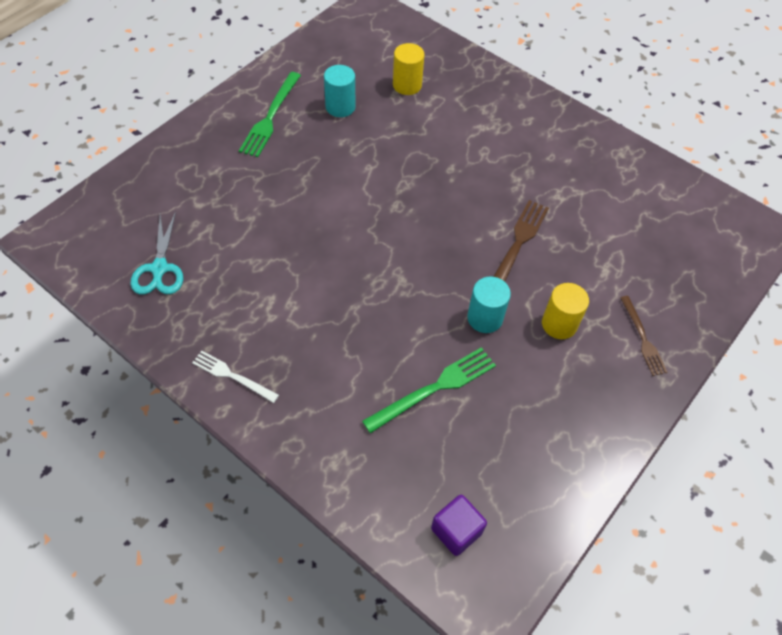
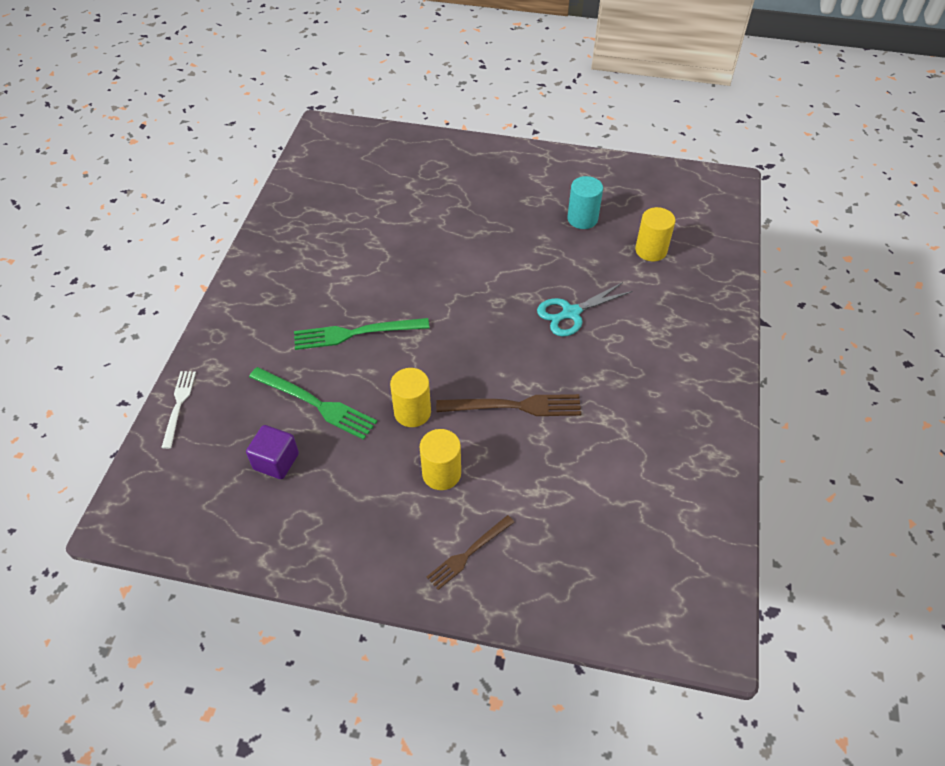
camera: 65 degrees right, 5 degrees down
turquoise scissors [130,212,183,295] -> turquoise scissors moved to [537,282,632,337]
white fork [192,351,279,403] -> white fork moved to [161,371,196,449]
green fork [239,72,301,157] -> green fork moved to [294,318,430,350]
purple cube [431,495,487,556] -> purple cube moved to [246,425,299,479]
turquoise cylinder [467,277,511,333] -> yellow cylinder [390,368,431,427]

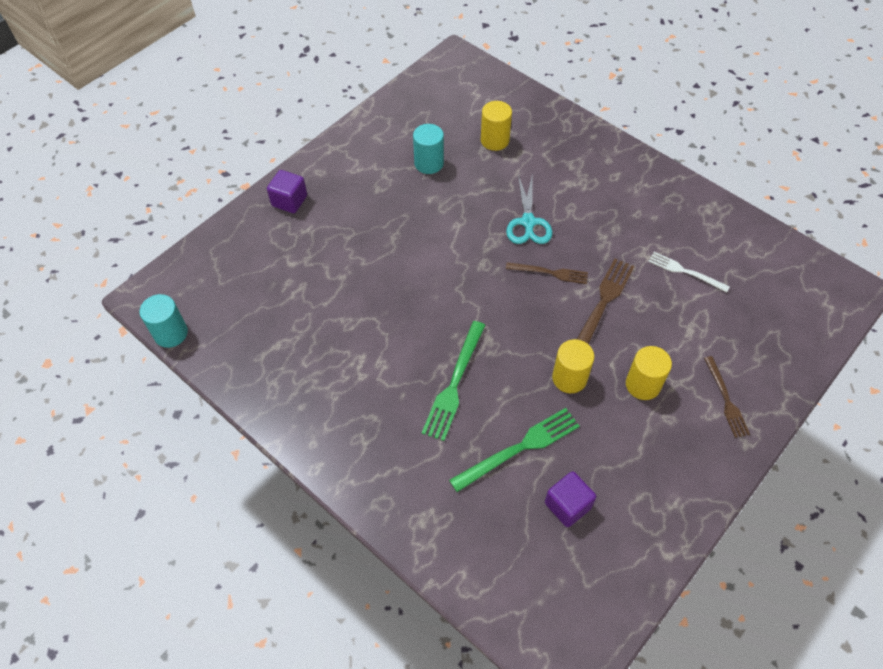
camera: 60 degrees left, 5 degrees up
white fork [161,371,196,449] -> white fork moved to [648,252,730,293]
none -> turquoise cylinder [140,294,188,348]
none -> purple cube [267,170,307,213]
none -> brown fork [506,262,588,284]

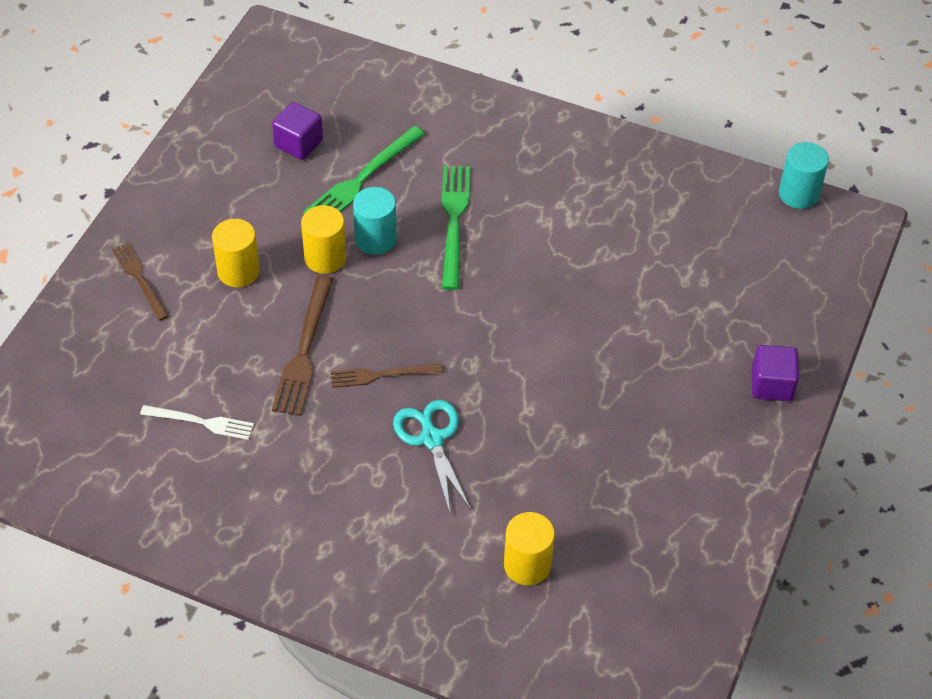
camera: 160 degrees right, 5 degrees down
turquoise cylinder [413,124,444,174] -> turquoise cylinder moved to [353,187,397,255]

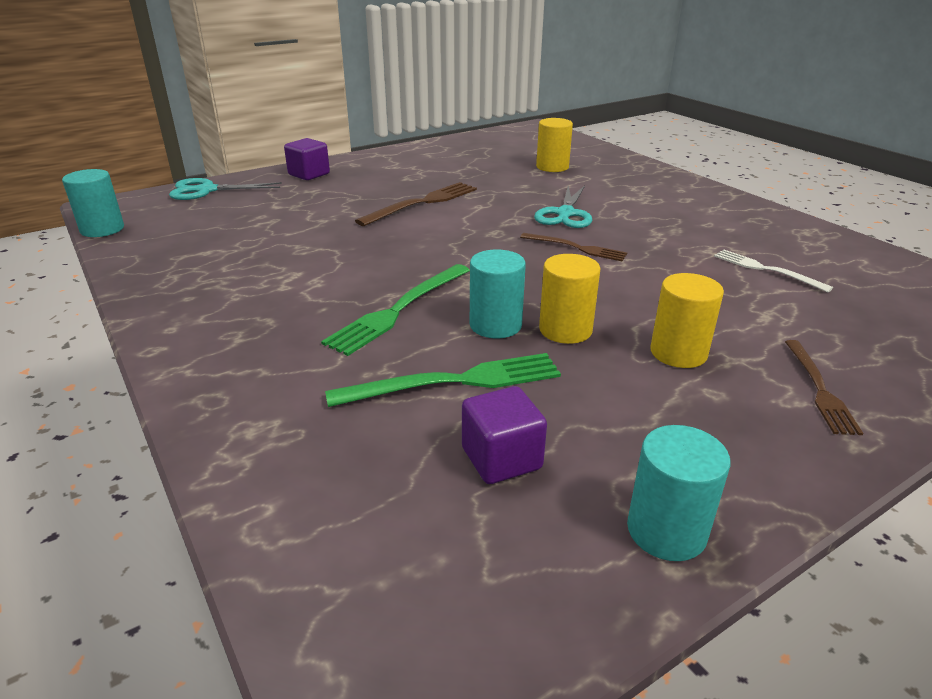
camera: 145 degrees left, 20 degrees down
brown fork [272,276,334,416] -> brown fork moved to [355,182,477,226]
none -> turquoise scissors [169,178,282,200]
none -> turquoise cylinder [627,425,731,561]

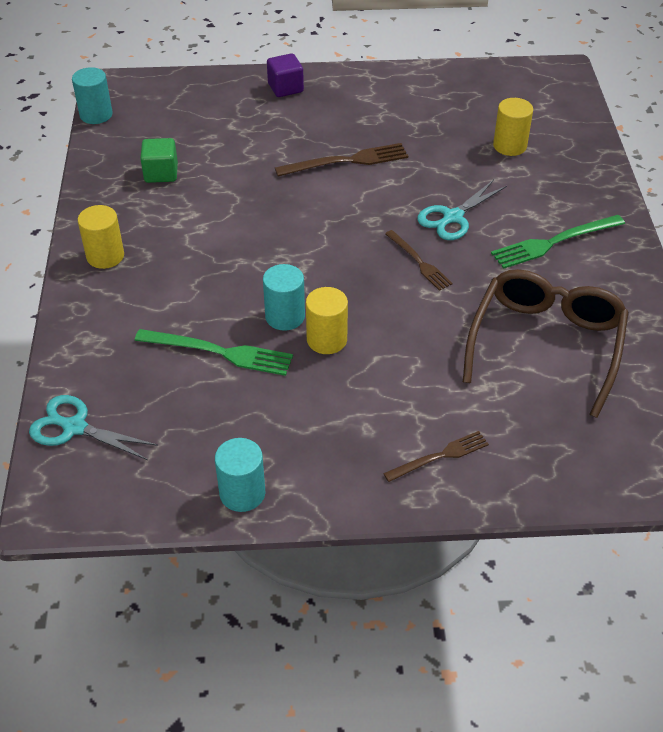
camera: 30 degrees right, 15 degrees up
turquoise scissors [169,178,282,200] -> turquoise scissors moved to [29,395,158,460]
green fork [321,264,470,356] -> green fork moved to [491,215,625,269]
purple cube [462,386,547,484] -> none
yellow cylinder [650,273,724,368] -> yellow cylinder moved to [78,205,124,269]
white fork [714,249,833,292] -> brown glasses [463,269,629,418]
brown fork [785,340,863,435] -> brown fork turned 150 degrees counterclockwise [383,431,489,482]
none -> green cube [140,138,178,183]

